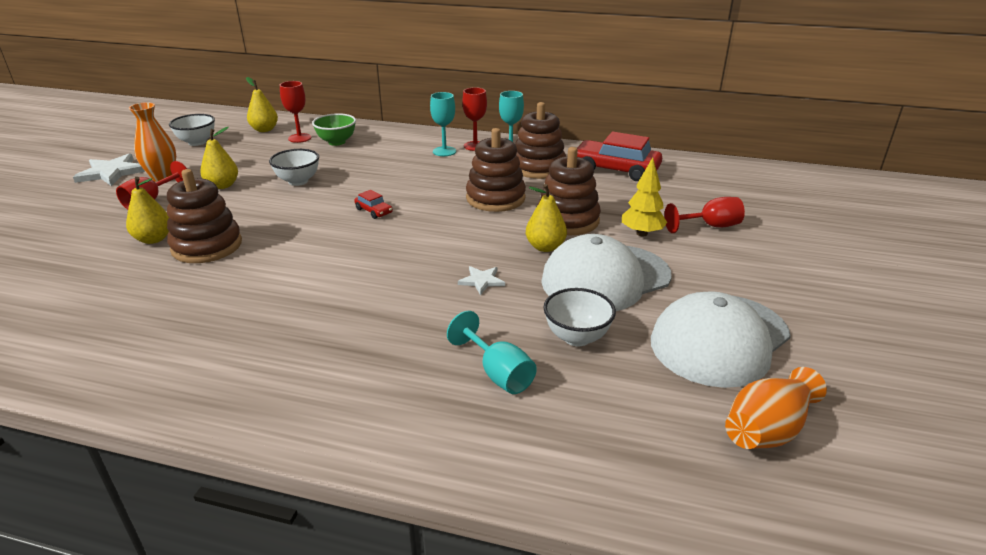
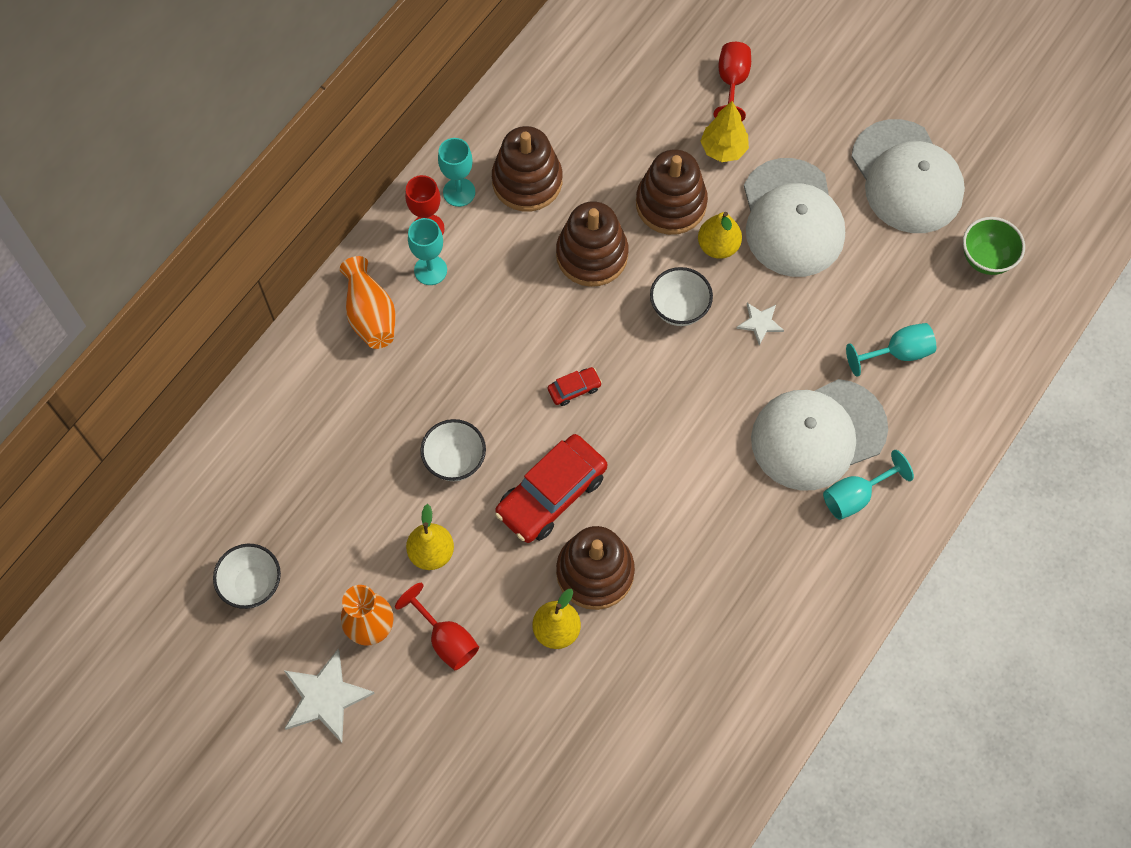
camera: 70 degrees left, 35 degrees up
yellow pear [246,77,278,132] -> none
red goblet [280,81,311,143] -> none
green bowl [312,113,356,146] -> green bowl moved to [963,217,1025,275]
white bowl [544,288,616,346] -> white bowl moved to [650,267,713,326]
red car [577,132,662,181] -> red car moved to [495,434,607,543]
orange vase [725,367,827,449] -> orange vase moved to [340,256,396,349]
none -> white cap [751,379,888,491]
none -> turquoise goblet [823,450,914,520]

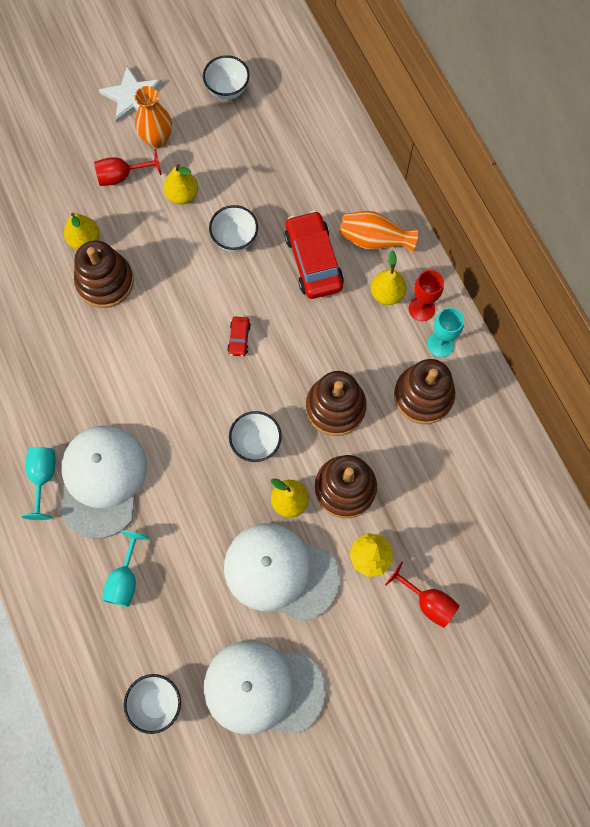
camera: 120 degrees right, 5 degrees up
turquoise goblet [408,218,447,285] -> yellow pear [371,250,406,305]
red car [495,434,607,543] -> red car moved to [285,211,344,299]
white star [736,303,784,346] -> none
green bowl [963,217,1025,275] -> white bowl [124,674,181,734]

